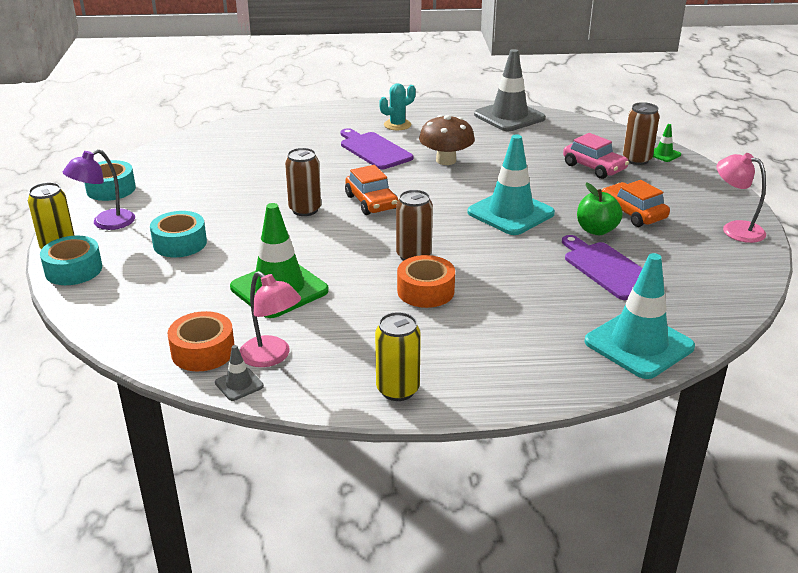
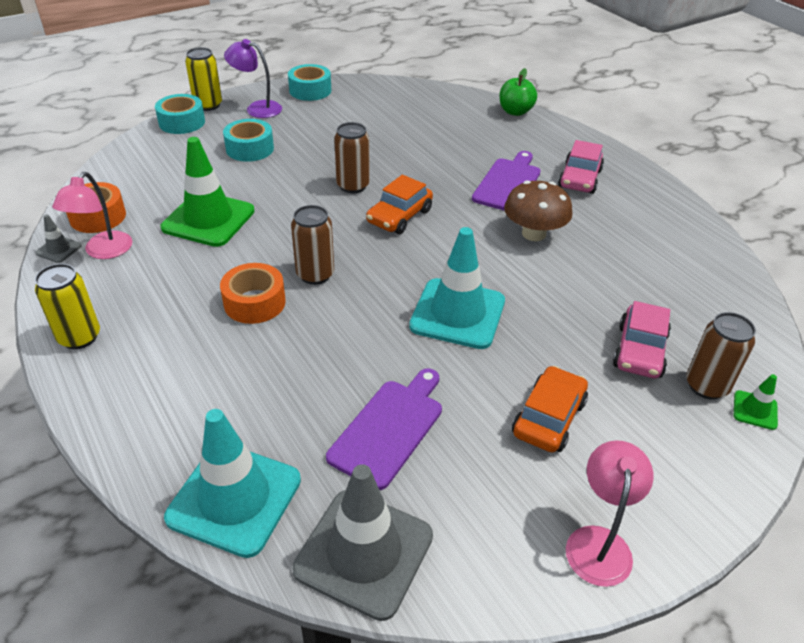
camera: 60 degrees right, 10 degrees up
turquoise cactus [379,83,416,130] -> pink car [558,140,604,194]
grey traffic cone [474,49,546,131] -> grey traffic cone moved to [292,464,433,621]
green apple [577,182,623,235] -> green apple moved to [499,68,537,116]

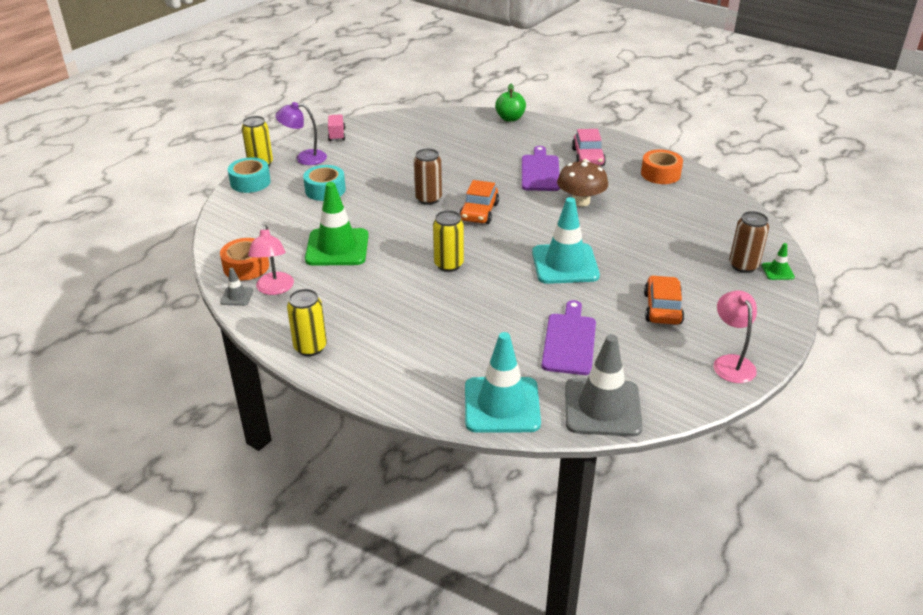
camera: 20 degrees left, 5 degrees down
orange tape [220,263,286,324] -> orange tape moved to [641,149,683,184]
turquoise tape [288,64,331,101] -> pink truck [328,115,345,141]
brown can [291,205,334,285] -> yellow can [433,210,464,272]
pink car [613,301,671,378] -> none

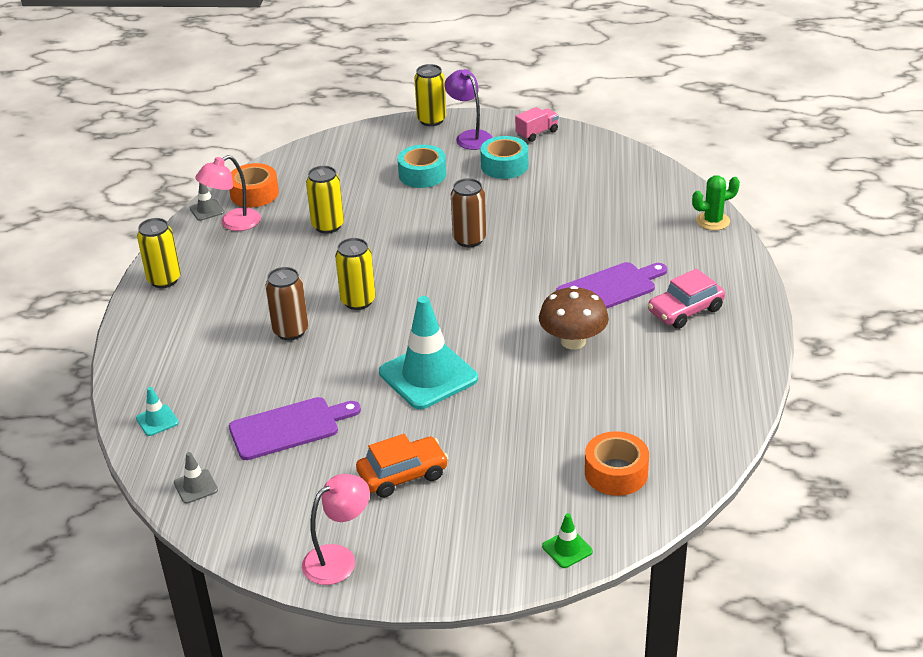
camera: 60 degrees right, 0 degrees up
turquoise tape [228,157,271,193] -> turquoise tape moved to [480,136,528,179]
green traffic cone [305,182,369,266] -> yellow can [306,166,344,234]
orange car [459,180,499,224] -> none
turquoise traffic cone [465,332,541,433] -> turquoise traffic cone [136,387,179,436], size x0.44
green apple [495,83,526,122] -> green cactus [692,175,740,230]
grey traffic cone [565,334,643,437] -> grey traffic cone [174,452,218,504], size x0.44
orange tape [641,149,683,184] -> orange tape moved to [585,431,649,496]
brown can [729,211,769,273] -> brown can moved to [265,267,308,340]

